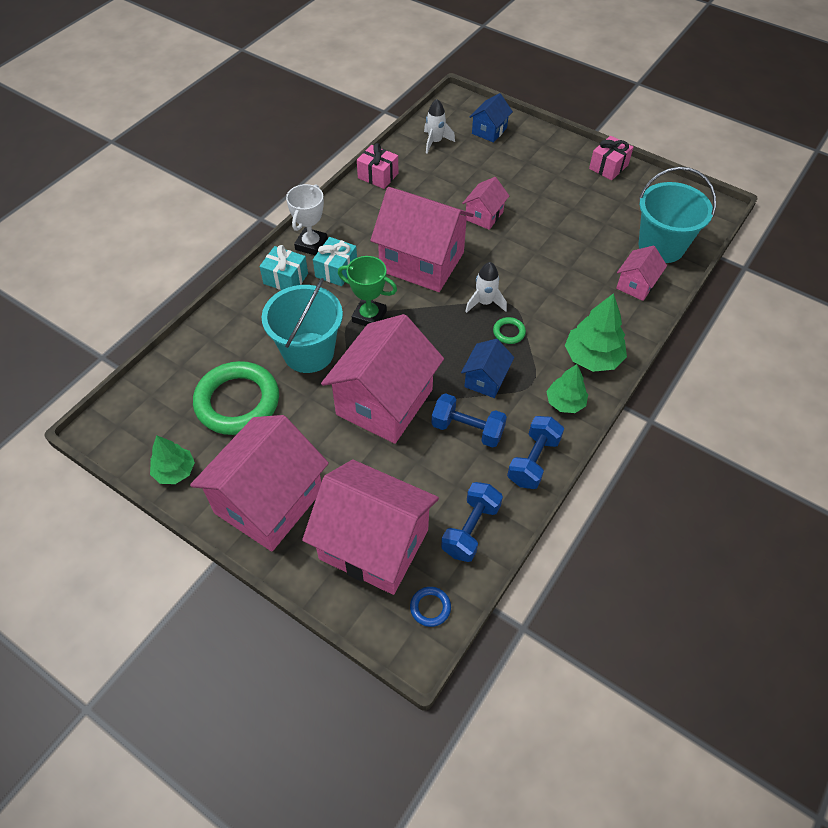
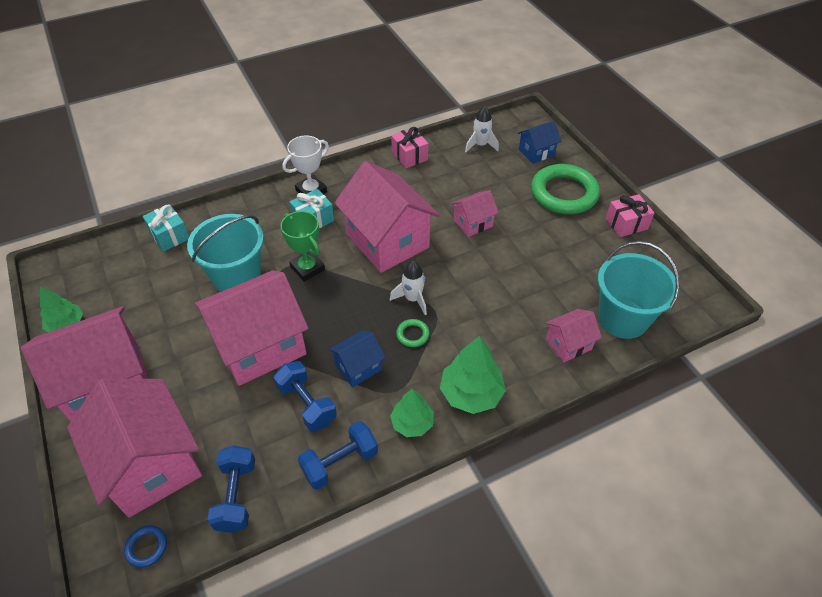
camera: 30 degrees right, 5 degrees down
green ring [193,361,279,435] -> green ring moved to [531,164,600,214]
turquoise gift [260,245,308,290] -> turquoise gift moved to [143,204,189,252]
blue dumbbell [441,482,503,562] -> blue dumbbell turned 60 degrees counterclockwise [207,445,255,533]

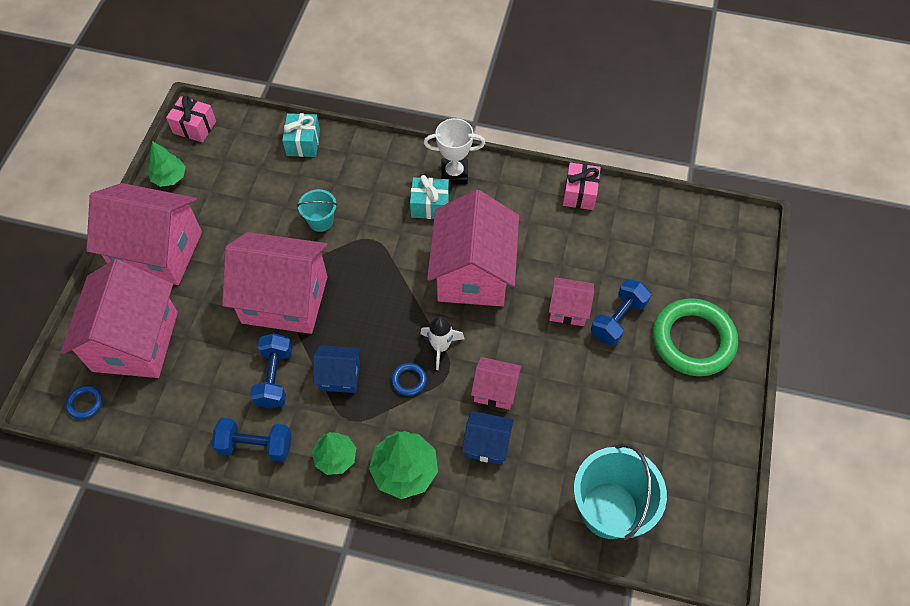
camera: 40 degrees right, 10 degrees up
turquoise bucket [187,214,264,292] -> turquoise bucket [297,189,337,232], size x0.51
blue dumbbell [207,445,255,533] -> blue dumbbell moved to [591,279,651,346]
green trophy [280,211,325,282] -> none
green ring [396,319,430,347] -> blue ring [391,363,427,396]
white rocket [465,106,499,152] -> none
blue house [518,121,561,164] -> blue house moved to [462,411,513,465]
pink house [545,309,602,362] -> pink house moved to [471,357,521,410]
pink gift [606,194,655,237] -> pink gift moved to [166,95,216,143]

